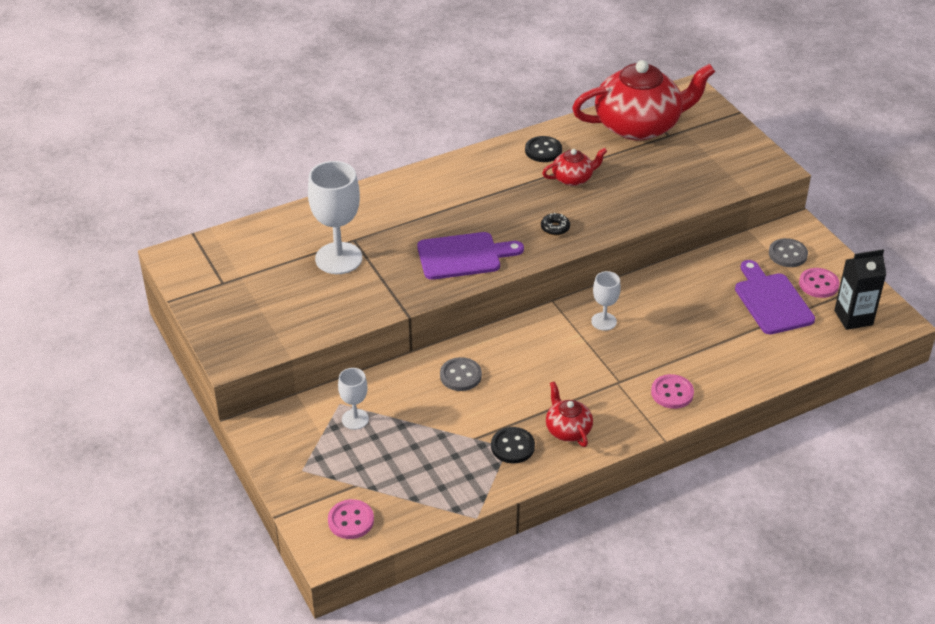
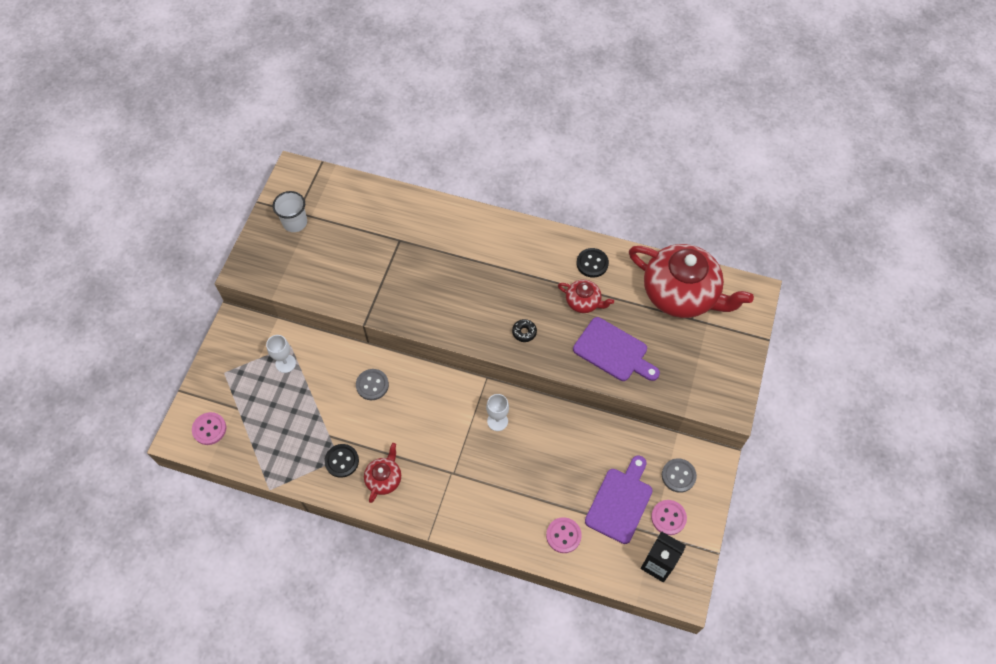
camera: 45 degrees right, 20 degrees up
white goblet [308,161,362,274] -> none
purple cutting board [417,232,524,280] -> purple cutting board moved to [573,317,660,381]
pink button [651,374,694,409] -> pink button moved to [546,517,582,553]
none -> white cup [273,191,307,232]

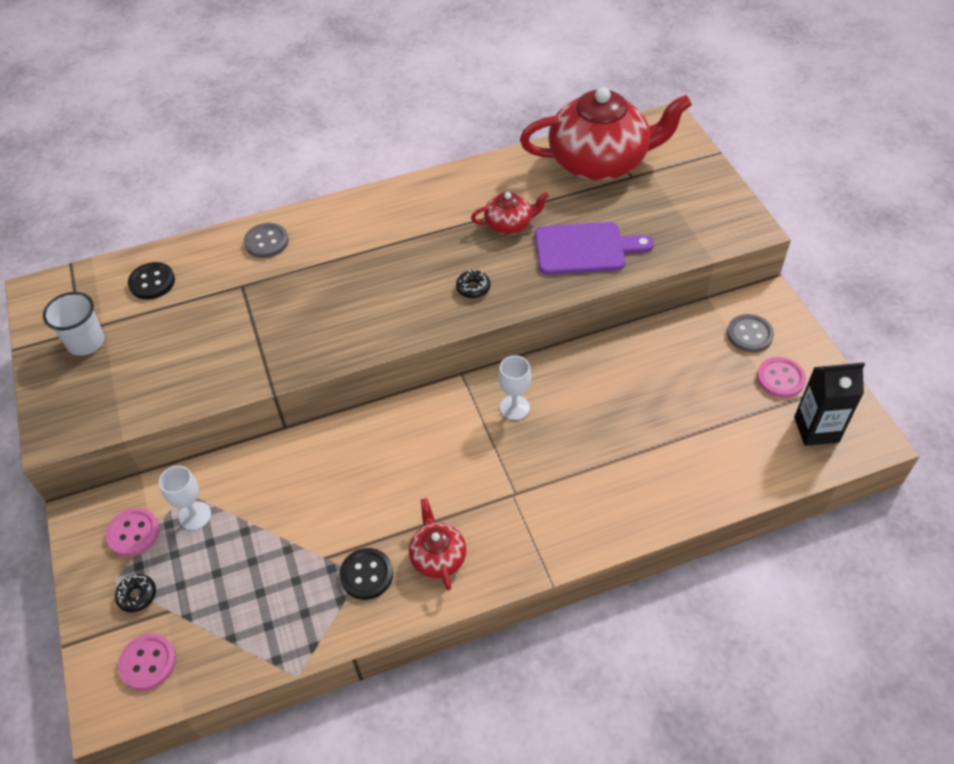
camera: 35 degrees left, 10 degrees down
grey button [356,369,389,400] -> grey button moved to [244,223,289,258]
pink button [546,517,582,553] -> pink button moved to [106,508,160,557]
black button [577,248,609,278] -> black button moved to [128,262,175,299]
purple cutting board [585,455,653,544] -> none
none -> black donut [115,574,156,613]

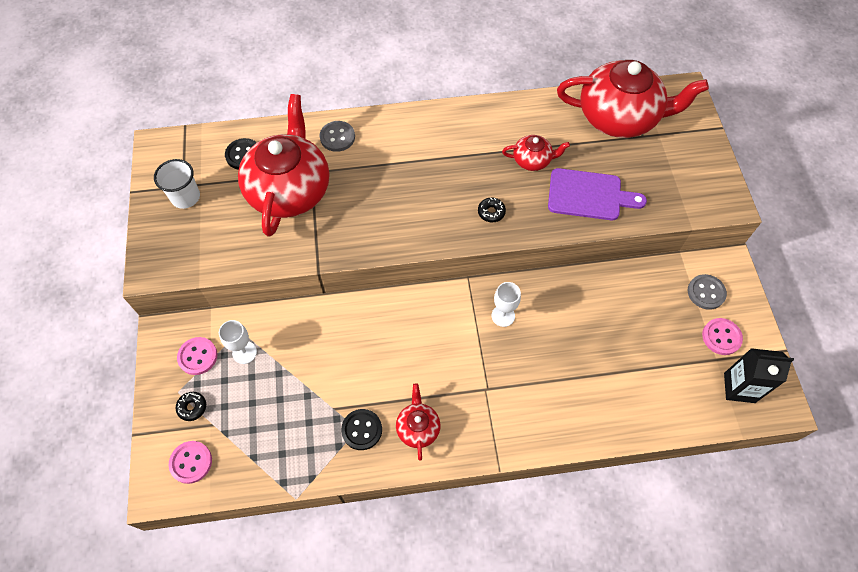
camera: 10 degrees right, 10 degrees up
none -> red teapot [238,94,329,237]

